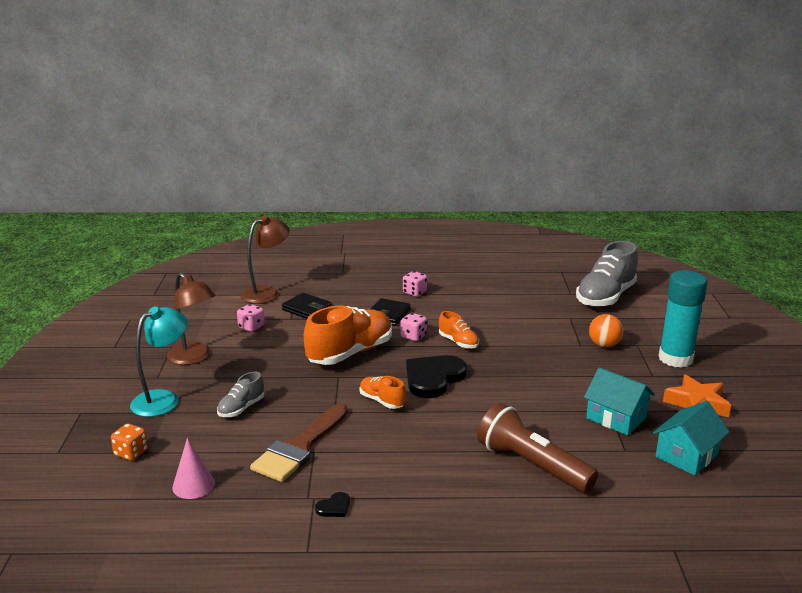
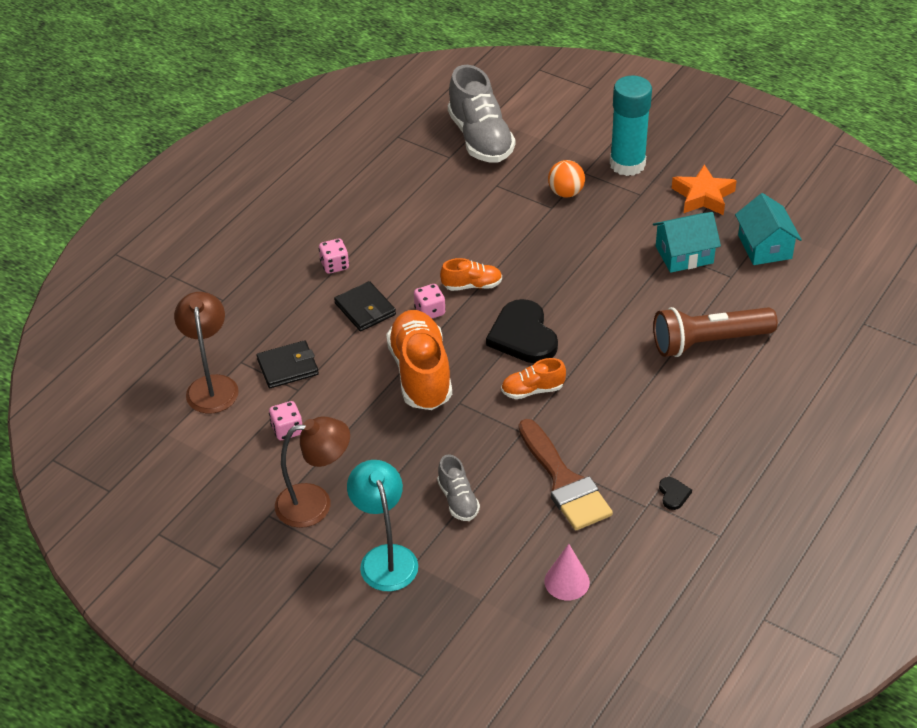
camera: 55 degrees left, 20 degrees up
orange dice [111,424,148,461] -> none

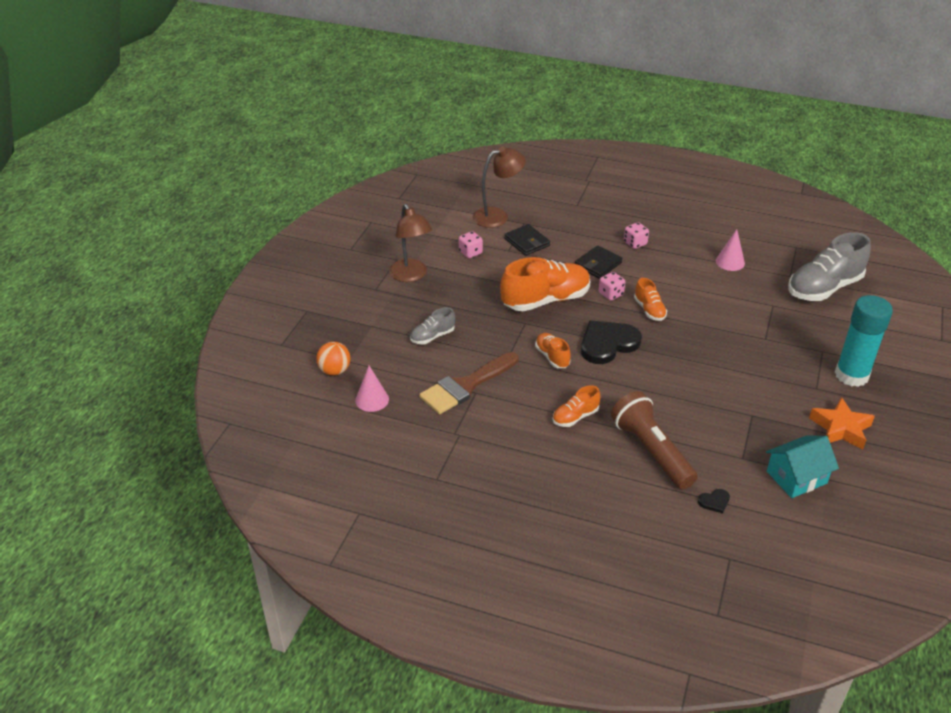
camera: 75 degrees right, 5 degrees down
turquoise lamp [347,460,418,591] -> none
orange ball [548,160,585,198] -> orange ball moved to [316,342,350,375]
turquoise house [653,212,721,273] -> none
black heart [659,477,692,510] -> black heart moved to [698,489,730,514]
none -> orange shoe [553,385,601,427]
none -> pink cone [716,229,745,271]

